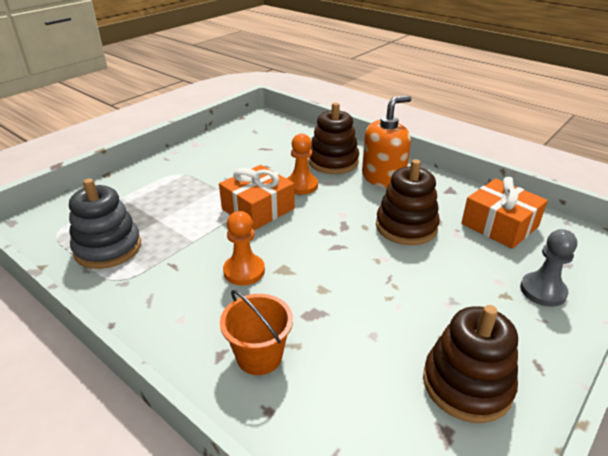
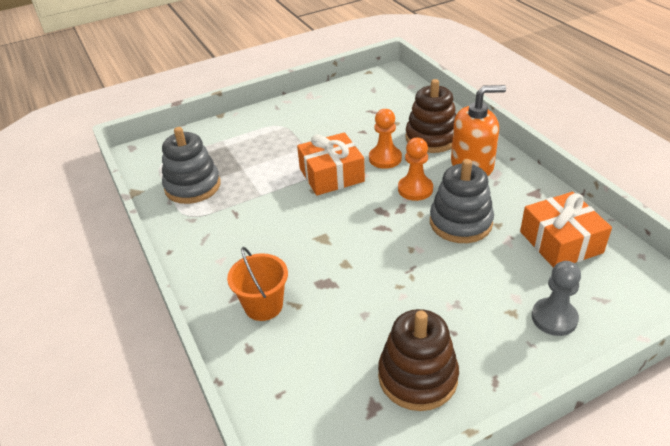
camera: 25 degrees right, 5 degrees up
orange pawn [223,211,265,285] -> orange pawn moved to [398,138,433,201]
brown stacking toy [376,159,440,245] -> grey stacking toy [430,159,494,243]

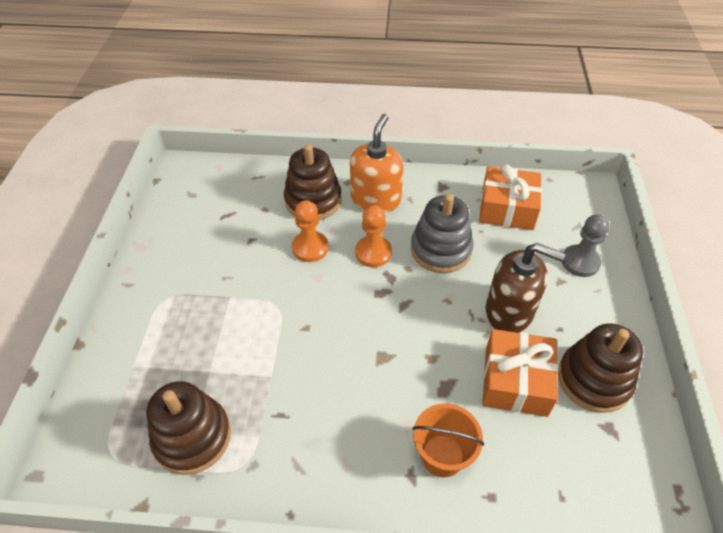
camera: 60 degrees left, 10 degrees up
grey stacking toy [162,127,221,204] -> brown stacking toy [147,381,231,475]
orange gift [297,132,365,196] -> orange gift moved to [482,329,558,417]
none -> brown soap dispenser [486,243,565,333]

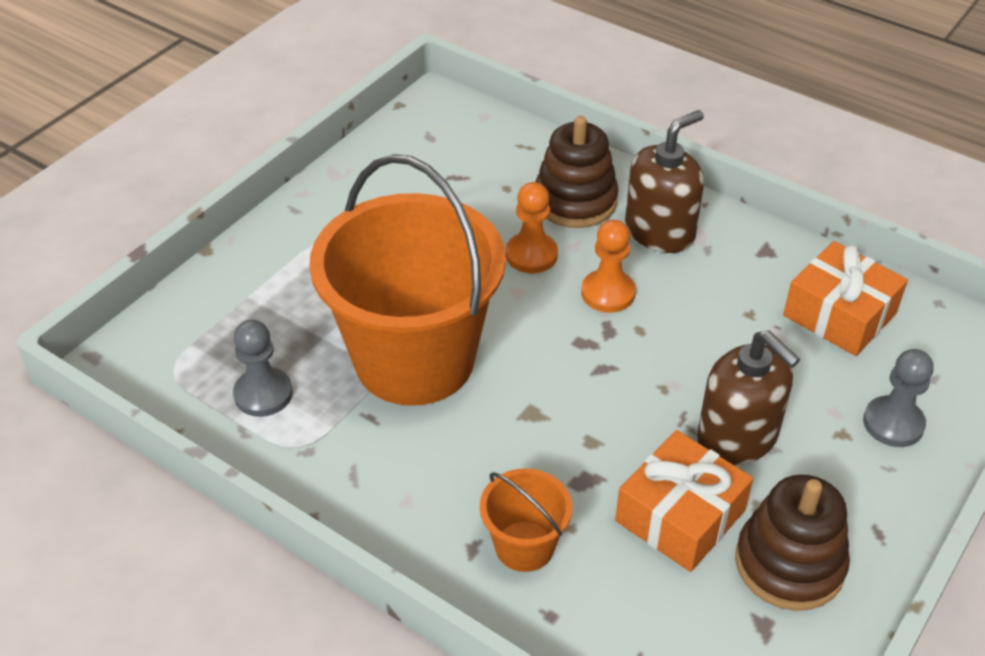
camera: 30 degrees right, 5 degrees down
brown stacking toy [147,381,231,475] -> grey pawn [233,320,293,417]
orange soap dispenser [350,114,404,213] -> brown soap dispenser [625,110,704,253]
grey stacking toy [411,194,473,273] -> none
none -> orange bucket [309,154,506,406]

